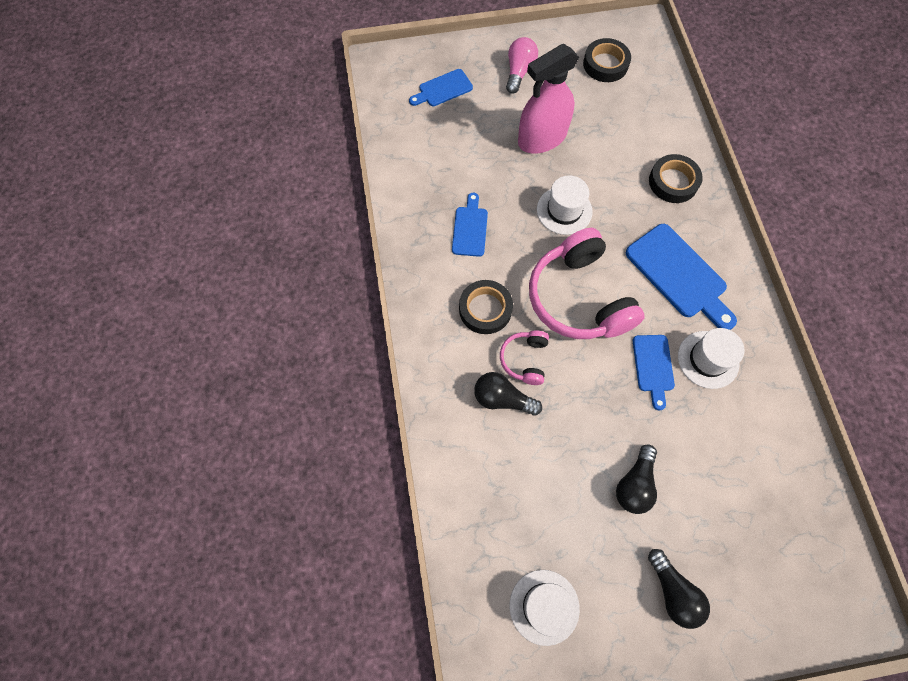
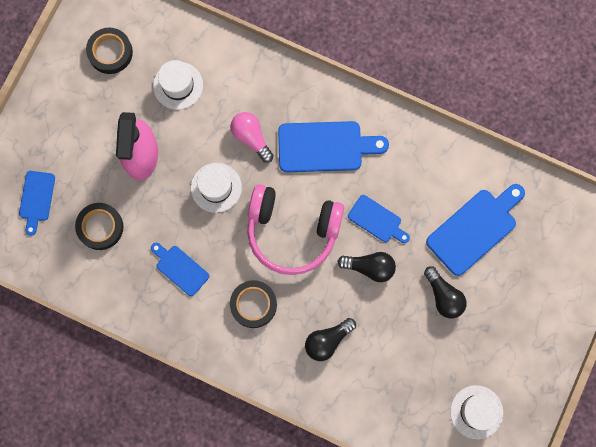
camera: 55 degrees left, 10 degrees up
pink headphones [500,330,549,385] -> none
pink light bulb [506,37,538,94] -> pink light bulb moved to [231,112,274,163]
black light bulb [648,549,710,629] -> black light bulb moved to [337,252,396,282]
black tape [649,154,703,203] -> black tape moved to [75,203,123,250]
white hat [678,328,744,389] -> white hat moved to [153,60,203,110]
none -> blue cutting board [426,184,525,276]

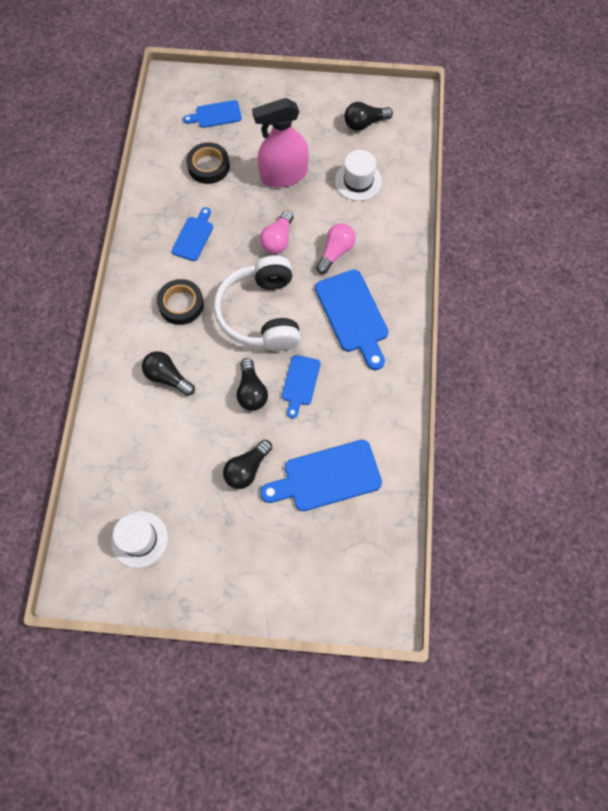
camera: 70 degrees right, 10 degrees down
black tape [86,28,133,74] -> black light bulb [344,102,393,131]
white hat [191,163,242,213] -> pink light bulb [260,210,294,254]
pink headphones [247,184,344,275] -> white headphones [214,255,301,351]
blue cutting board [426,184,525,276] -> blue cutting board turned 135 degrees clockwise [260,440,382,511]

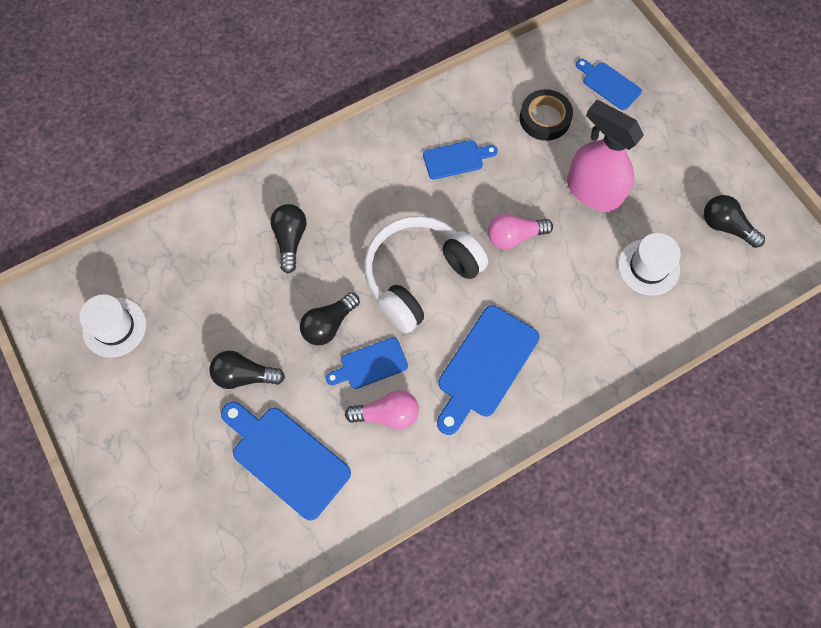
camera: 55 degrees right, 0 degrees up
black tape [157,279,204,325] -> none
pink light bulb [316,223,356,274] -> pink light bulb moved to [345,390,419,430]

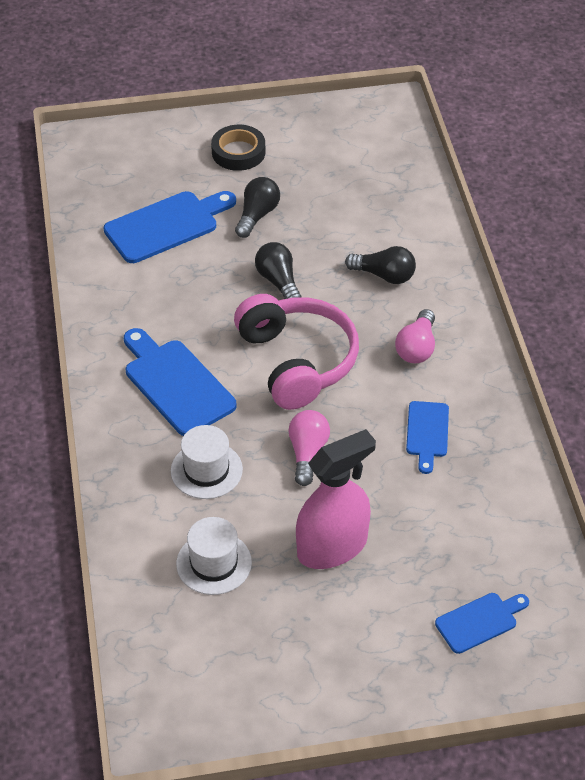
camera: 110 degrees right, 20 degrees down
white hat [79,294,146,358] -> white hat moved to [171,425,243,499]
blue cutting board [326,337,408,389] -> none
pink light bulb [345,390,419,430] -> pink light bulb moved to [395,309,435,363]
white headphones [364,216,488,333] -> pink headphones [234,294,359,410]
black tape [520,89,573,141] -> black tape moved to [211,125,265,171]
black light bulb [704,195,765,248] -> none

